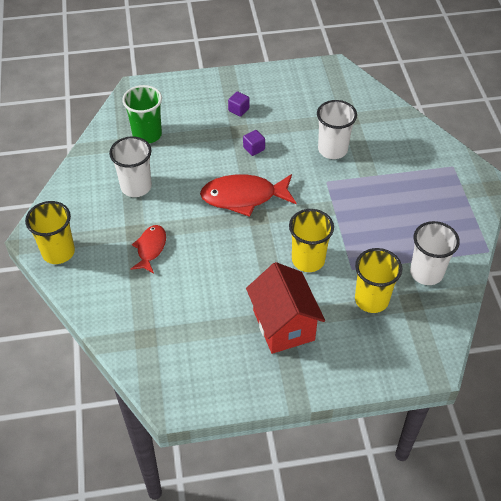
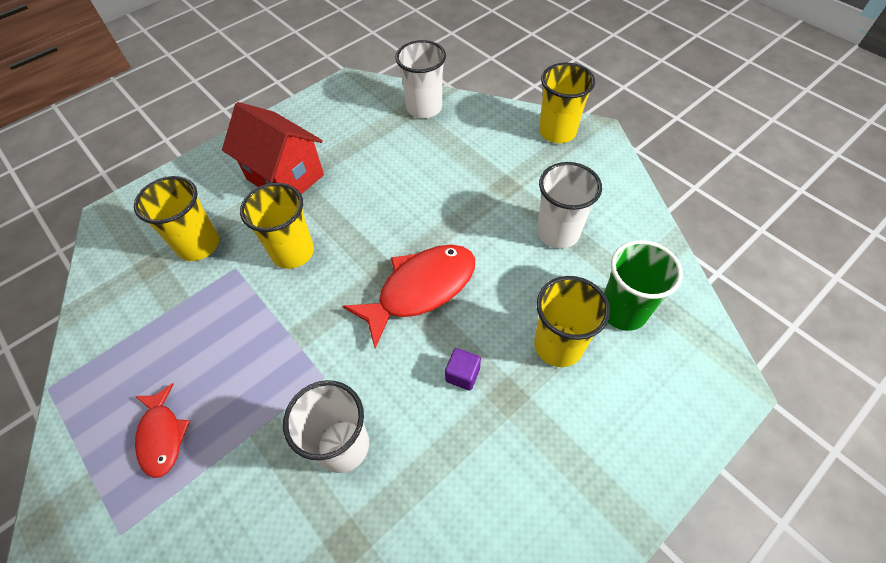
camera: 150 degrees right, 5 degrees up
red fish [131,225,166,273] -> red fish moved to [135,383,190,478]
purple cube [228,91,249,117] -> none
white cup [410,221,460,285] -> white cup moved to [395,40,446,118]
none -> yellow cup [534,276,610,367]

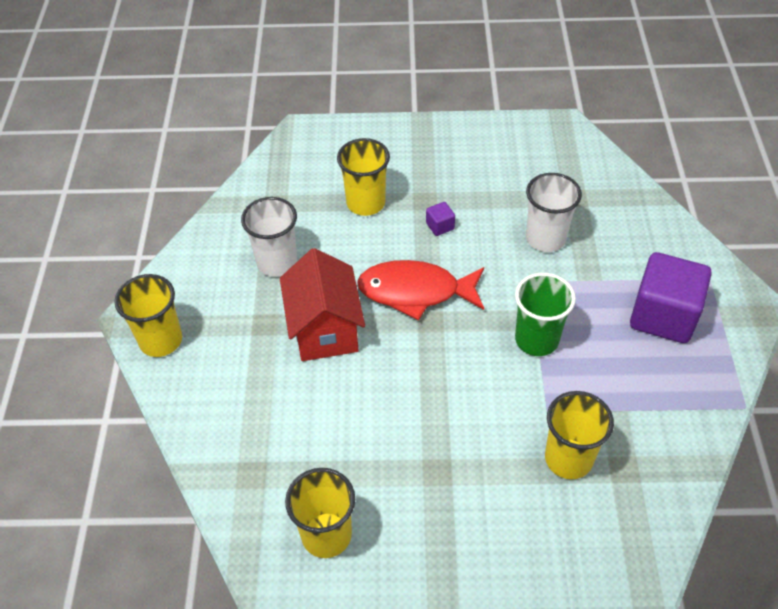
camera: 140 degrees left, 5 degrees down
red fish [135,383,190,478] -> purple cube [630,252,712,343]
red house [222,102,324,194] -> red house moved to [280,248,365,361]
yellow cup [240,183,314,269] -> yellow cup moved to [285,468,355,558]
white cup [395,40,446,118] -> none
green cup [604,240,683,331] -> green cup moved to [515,273,576,356]

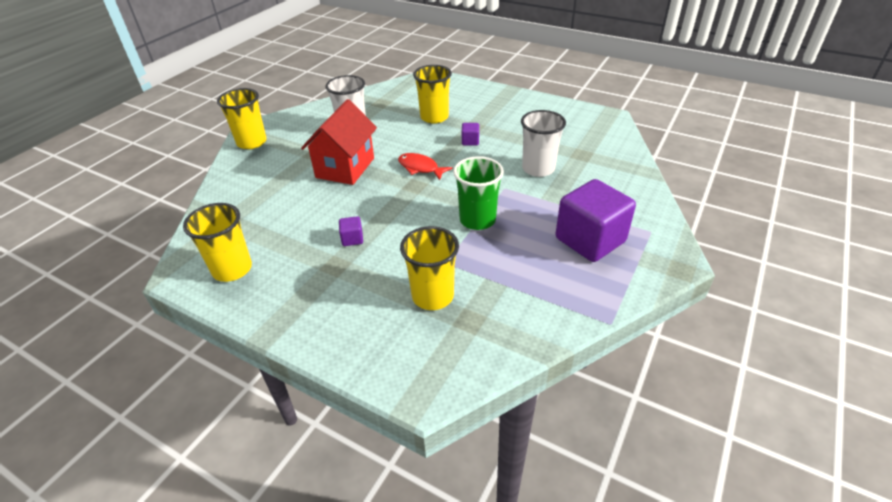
camera: 30 degrees right, 10 degrees down
red fish [357,260,484,320] -> red fish [398,153,453,180], size x0.59
none -> purple cube [339,216,363,246]

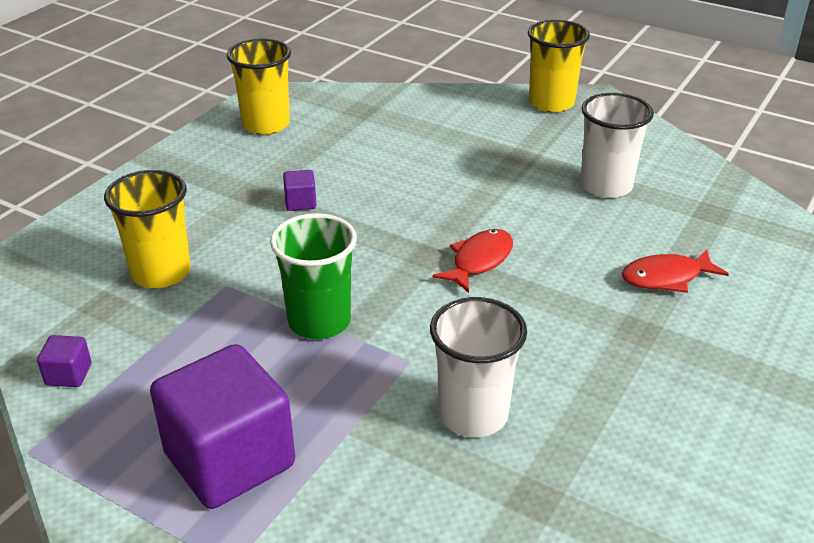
camera: 90 degrees right, 5 degrees down
red house [301,99,377,185] -> none
yellow cup [413,65,452,124] -> red fish [621,250,729,293]
purple cube [462,123,479,146] -> purple cube moved to [37,335,91,387]

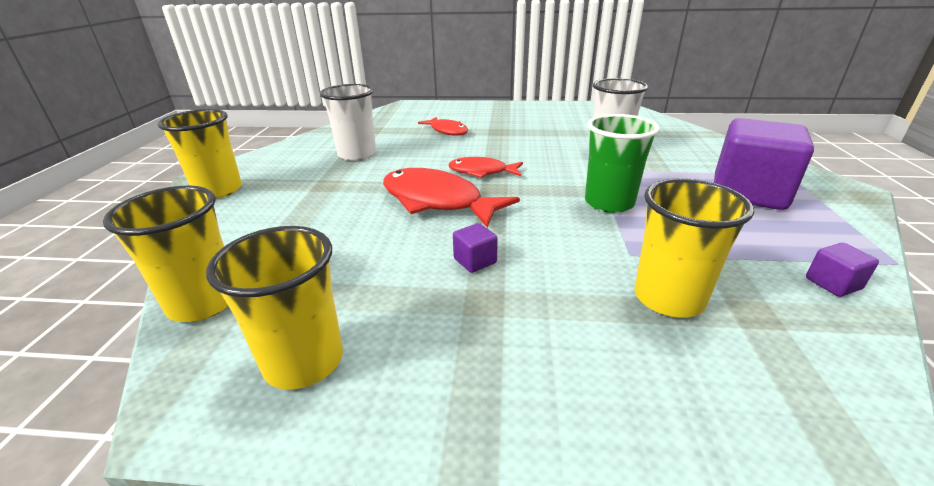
camera: 115 degrees left, 5 degrees down
none -> yellow cup [103,185,228,322]
none -> red fish [383,168,520,228]

